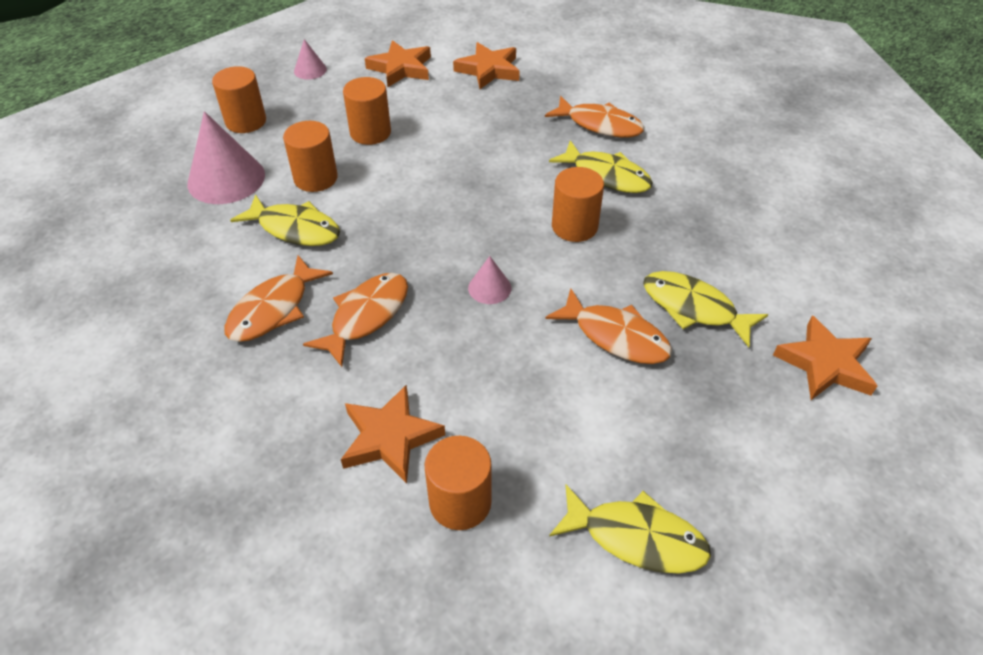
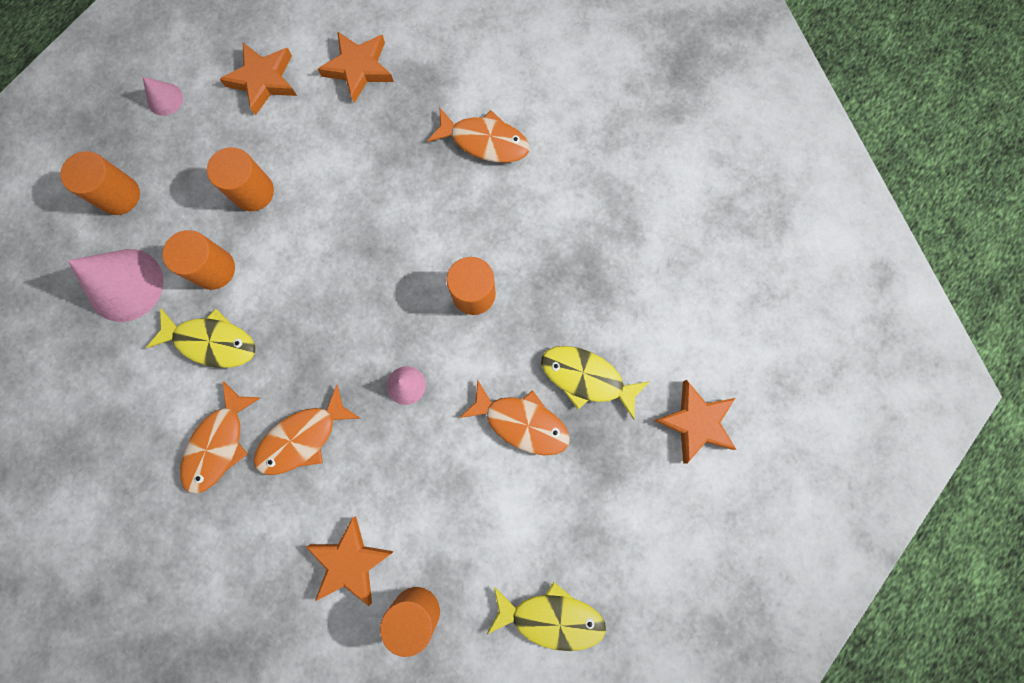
camera: 10 degrees left, 30 degrees up
orange fish [303,273,408,367] -> orange fish turned 150 degrees counterclockwise [254,385,360,475]
yellow fish [549,140,653,193] -> none

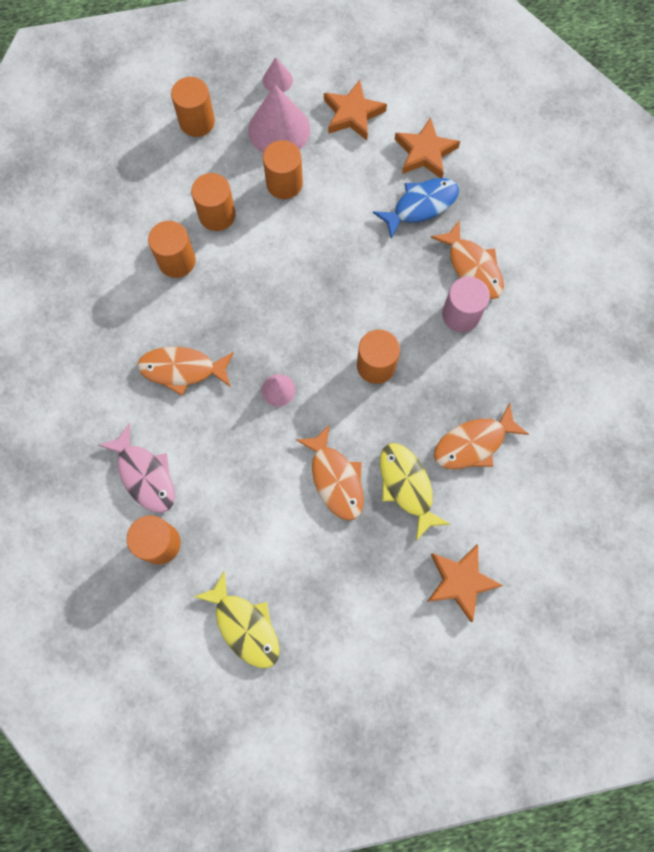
camera: 40 degrees right, 5 degrees down
pink cone [68,249,163,322] -> pink cone moved to [248,85,310,153]
yellow fish [146,308,255,368] -> orange cylinder [148,221,196,278]
orange fish [180,381,261,494] -> orange fish moved to [434,403,529,469]
orange star [306,516,394,606] -> pink fish [98,423,175,513]
none -> blue fish [373,178,459,239]
none -> pink cylinder [442,277,490,332]

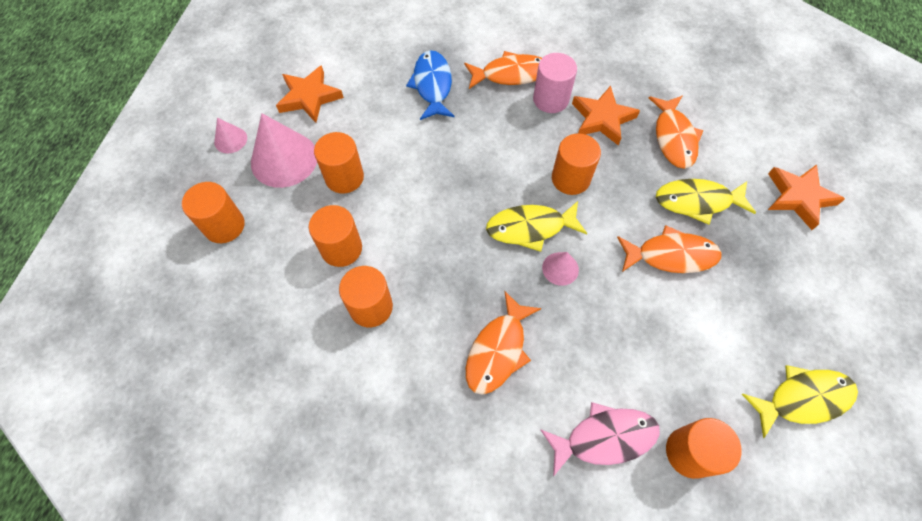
camera: 65 degrees left, 10 degrees down
orange star [394,117,460,178] -> orange star moved to [572,86,640,145]
none -> yellow fish [486,201,587,252]

